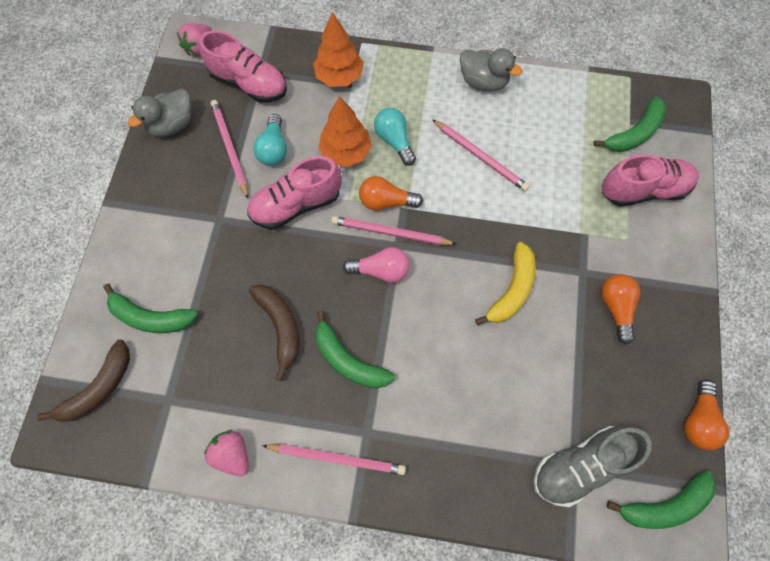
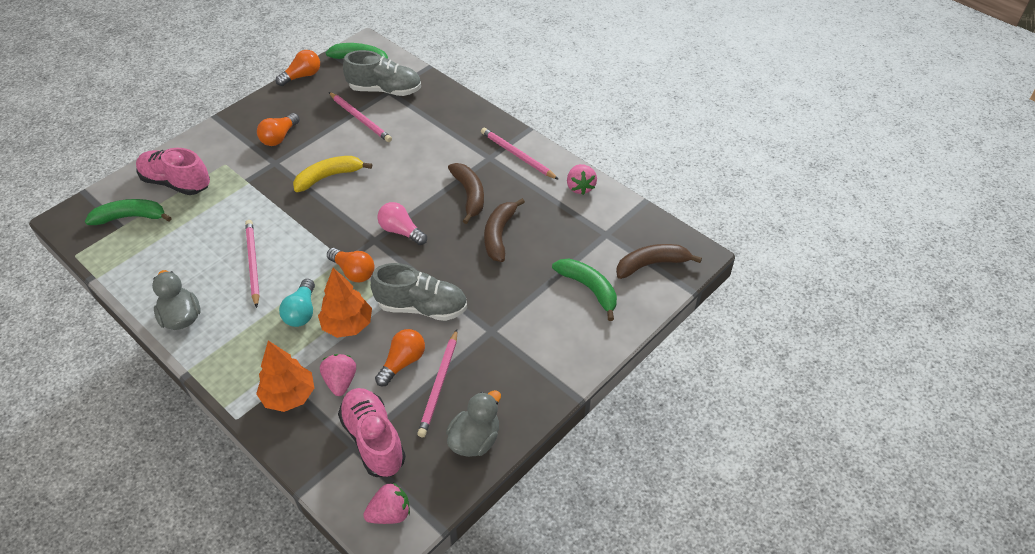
camera: 145 degrees left, 20 degrees down
grey duck [128,89,192,137] -> grey duck turned 45 degrees counterclockwise [446,390,501,457]
pink shoe [247,156,342,230] -> grey shoe [371,263,467,321]
turquoise light bulb [253,114,287,166] -> orange light bulb [375,329,425,386]
green banana [315,311,395,389] -> brown banana [448,163,484,224]
pink pencil [331,216,456,245] -> pink pencil moved to [329,92,392,142]
none -> pink strawberry [320,354,356,396]

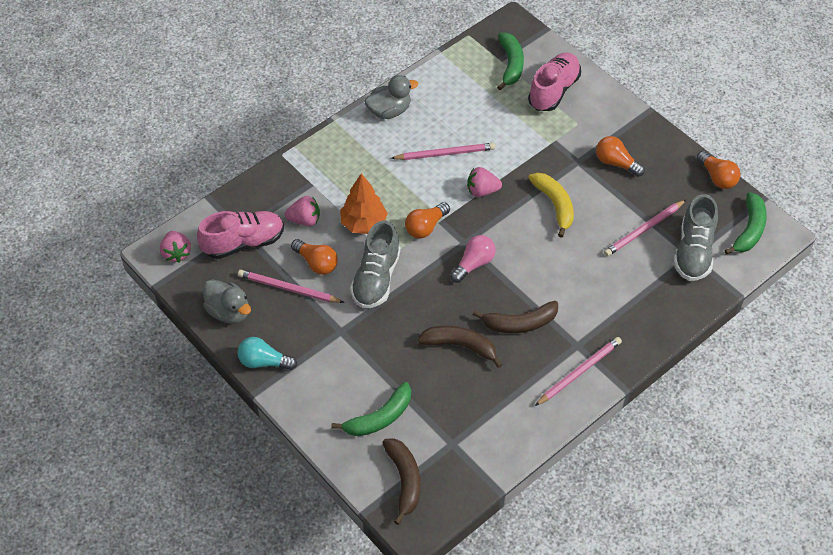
camera: 95 degrees right, 5 degrees up
orange tree [256,341,314,412] -> none
turquoise light bulb [279,279,315,327] -> turquoise light bulb moved to [237,337,297,370]
pink strawberry [567,164,597,195] -> pink strawberry moved to [467,167,502,197]

